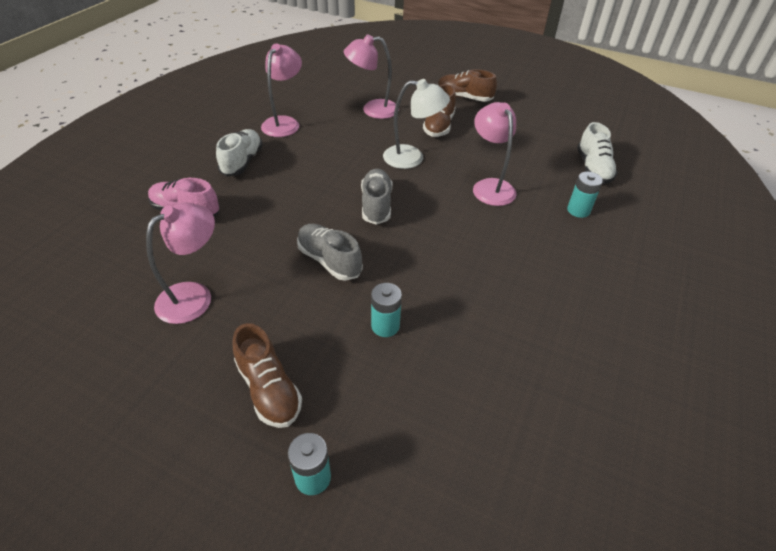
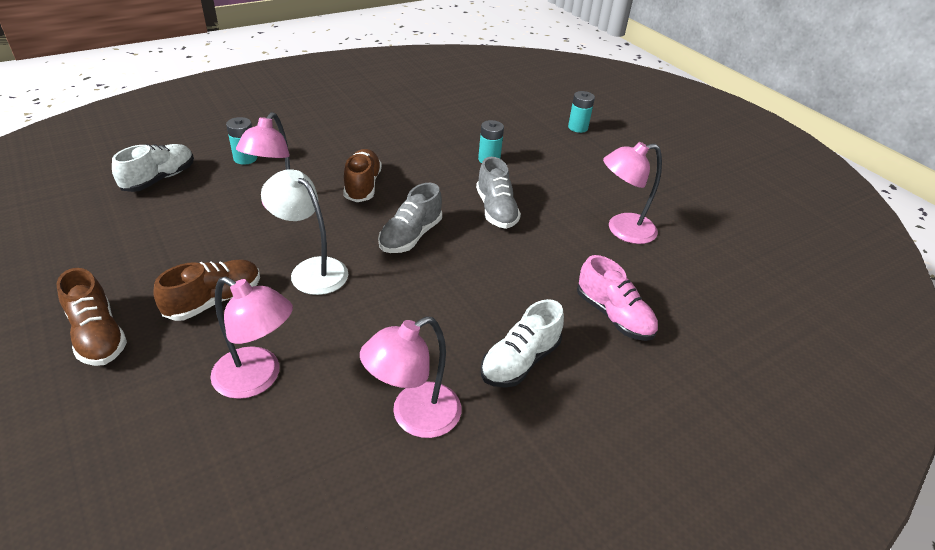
camera: 150 degrees left, 5 degrees down
brown shoe [232,323,302,428] -> brown shoe moved to [344,149,382,202]

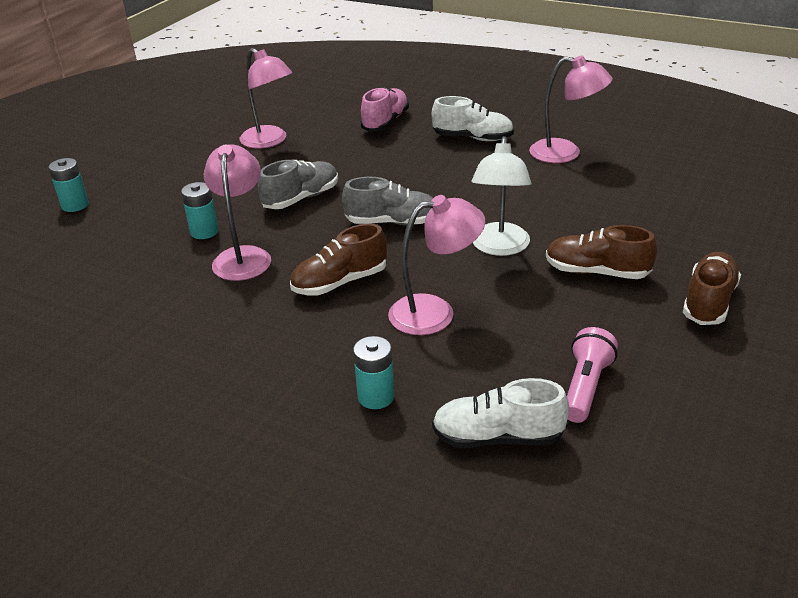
camera: 115 degrees left, 5 degrees down
pink lamp [210,276,293,399] -> pink lamp moved to [204,144,271,281]
none -> pink flashlight [567,327,618,423]

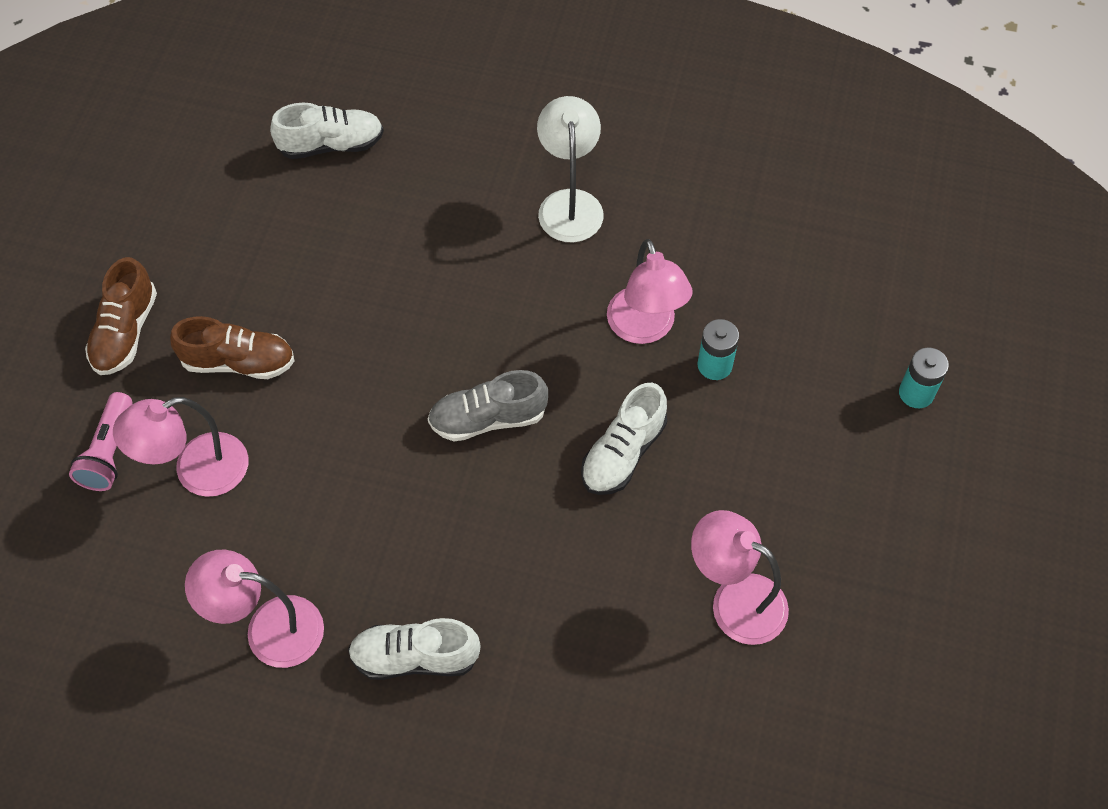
camera: 165 degrees right, 25 degrees up
grey shoe [258,160,338,209] -> white shoe [581,383,667,495]
brown shoe [290,224,387,295] -> none
turquoise battery [353,336,394,409] -> none
pink shoe [360,87,409,132] -> none
pink lamp [388,195,485,335] -> pink lamp moved to [113,397,248,497]
white lamp [472,136,531,256] -> white lamp moved to [537,96,604,243]
pink flashlight [567,327,618,423] -> pink flashlight moved to [69,392,133,491]

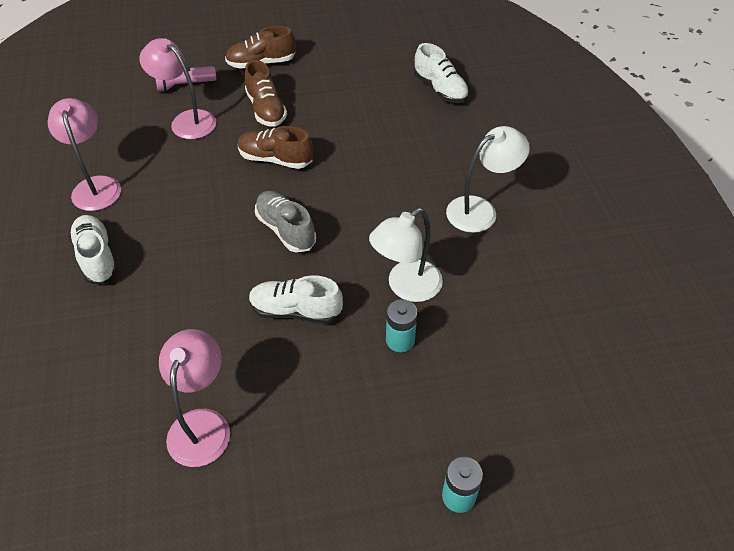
camera: 65 degrees right, 10 degrees down
pink lamp [607,239,692,344] -> white lamp [369,208,443,302]
none -> brown shoe [237,126,313,169]

